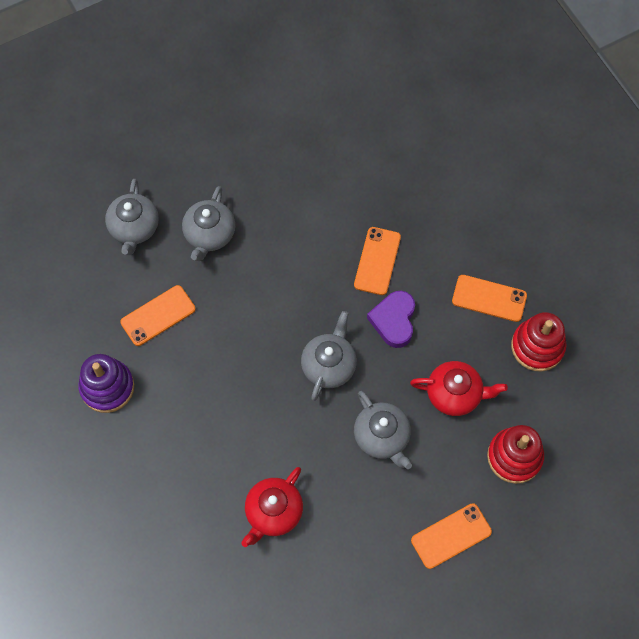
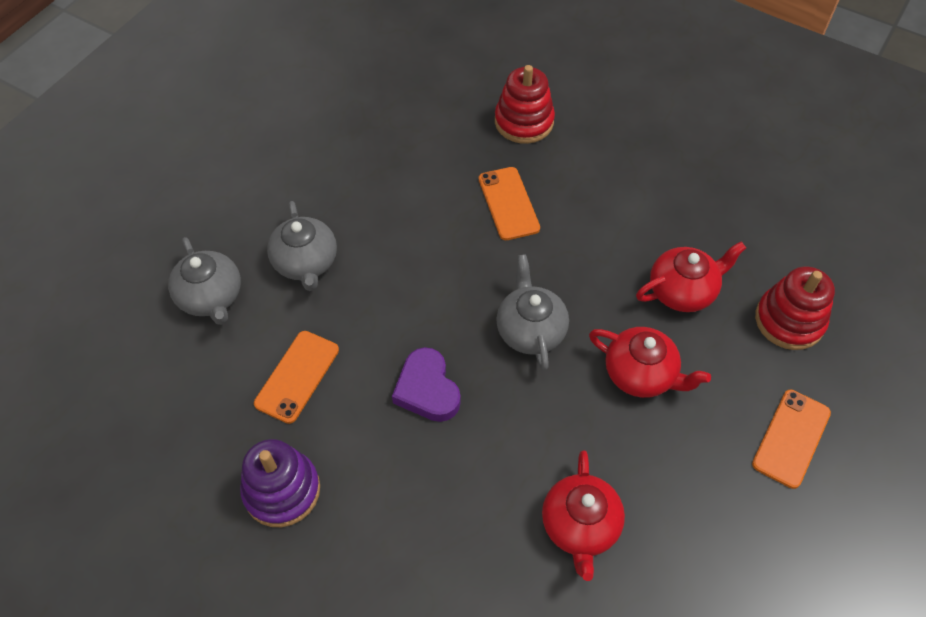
camera: 30 degrees left, 10 degrees down
grey teapot [354,391,412,469] -> red teapot [589,327,711,398]
purple heart [367,291,415,348] -> purple heart moved to [392,347,461,422]
orange phone [452,275,527,322] -> none
red stacking toy [511,312,567,372] -> red stacking toy moved to [495,65,555,144]

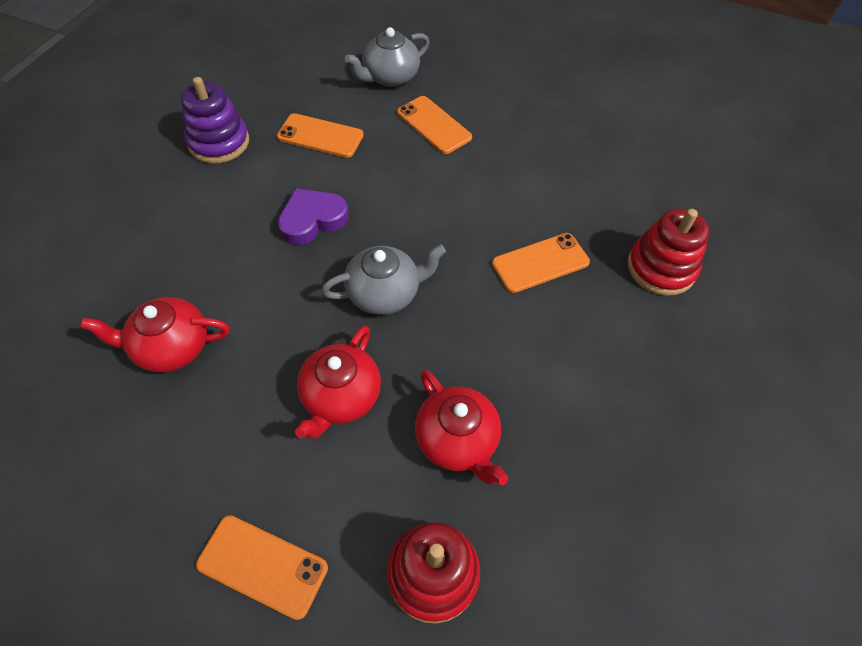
camera: 80 degrees right, 0 degrees up
grey teapot [267,201,337,291] -> orange phone [397,96,472,154]

